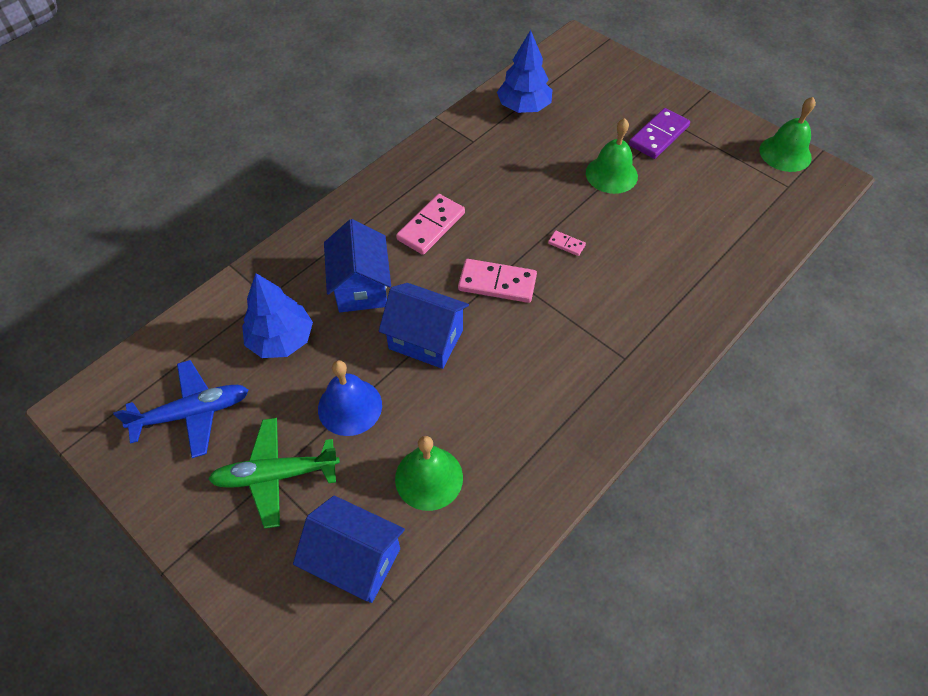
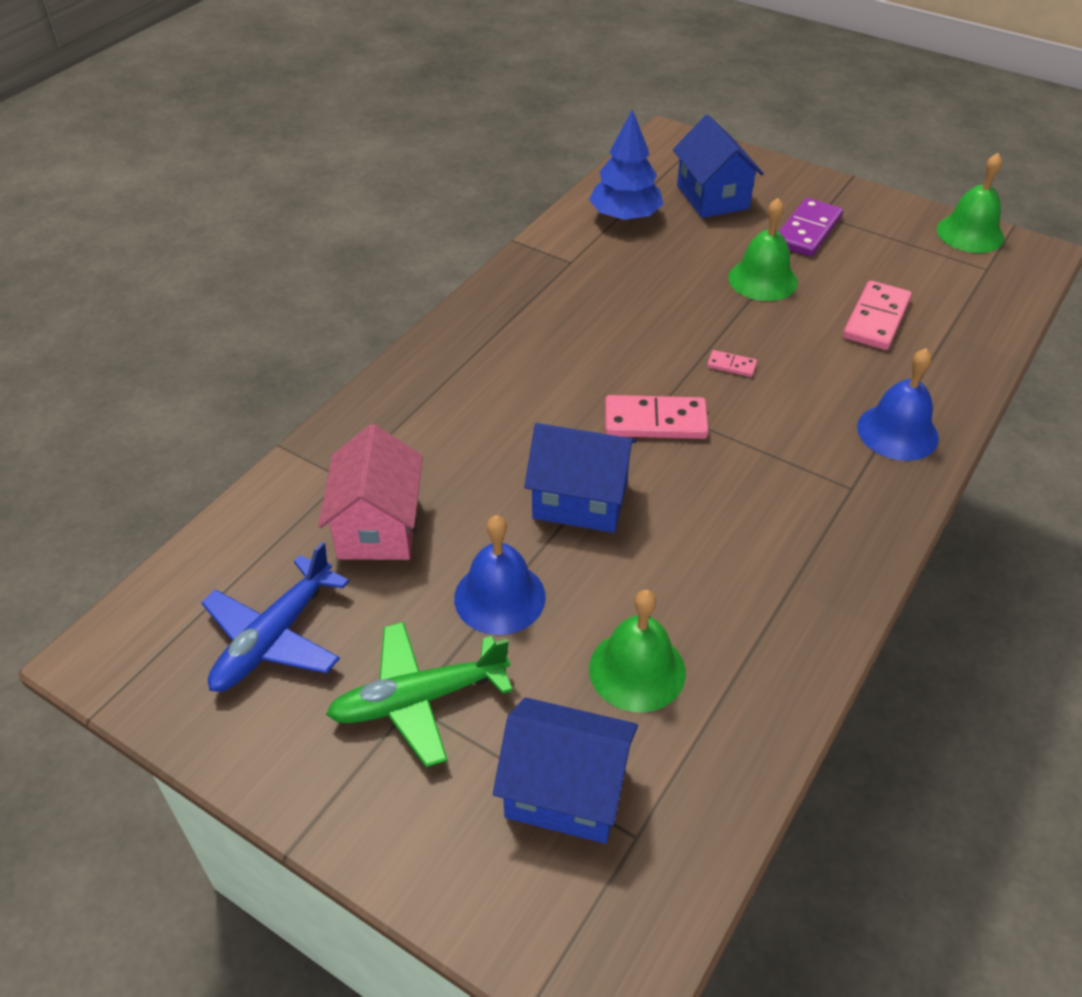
camera: 10 degrees left, 10 degrees down
blue plane [113,360,248,458] -> blue plane turned 150 degrees clockwise [201,542,349,692]
blue tree [242,273,313,358] -> pink house [318,424,423,560]
blue house [324,219,391,312] -> blue house moved to [673,115,764,218]
pink domino [396,194,465,255] -> pink domino moved to [843,281,912,350]
none -> blue bell [857,348,939,461]

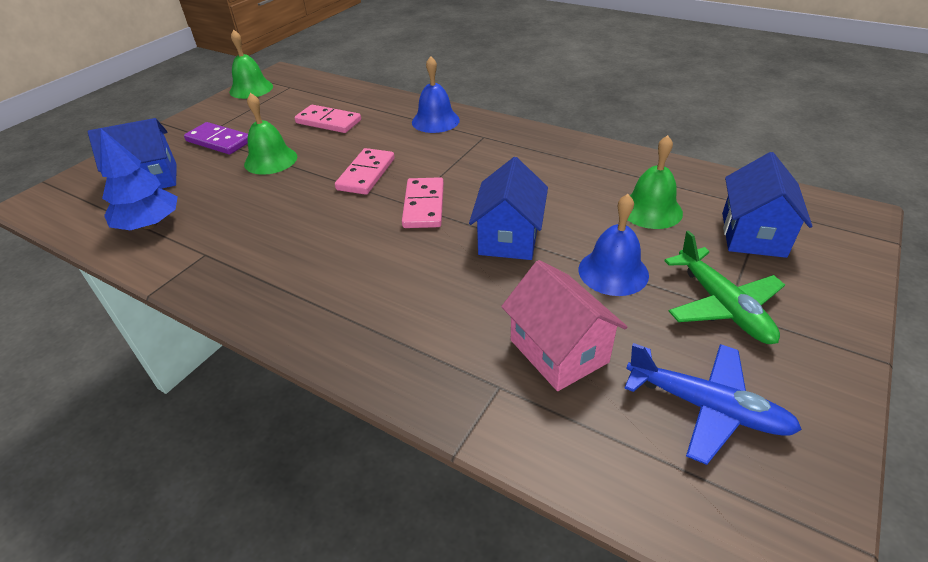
camera: 90 degrees left, 5 degrees down
pink house [318,424,423,560] -> pink house turned 60 degrees clockwise [501,260,627,391]
pink domino [707,350,757,377] -> pink domino [335,148,395,195], size x2.08

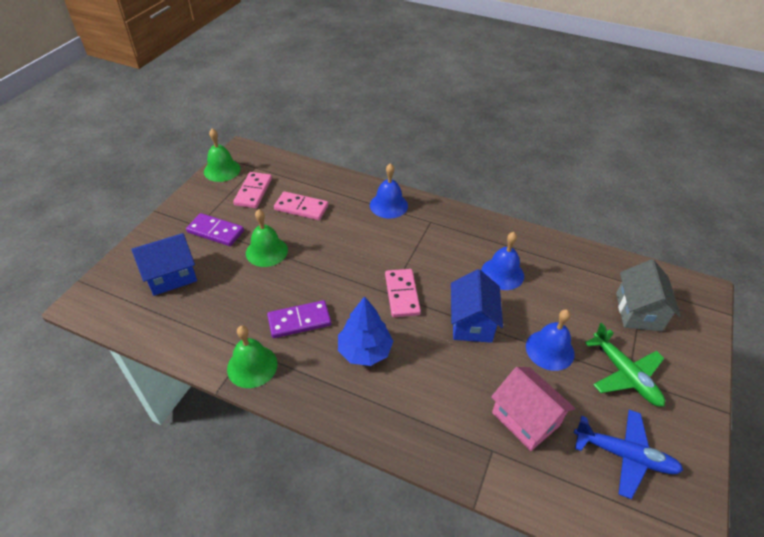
camera: 10 degrees left, 5 degrees up
blue tree [100,129,178,230] -> blue tree moved to [338,296,393,366]
pink domino [335,148,395,195] -> pink domino moved to [233,172,272,208]
green bell [627,135,683,229] -> green bell moved to [227,326,278,388]
blue house [722,152,813,258] -> grey house [616,259,681,331]
none -> purple domino [267,300,331,338]
none -> blue bell [481,232,524,290]

